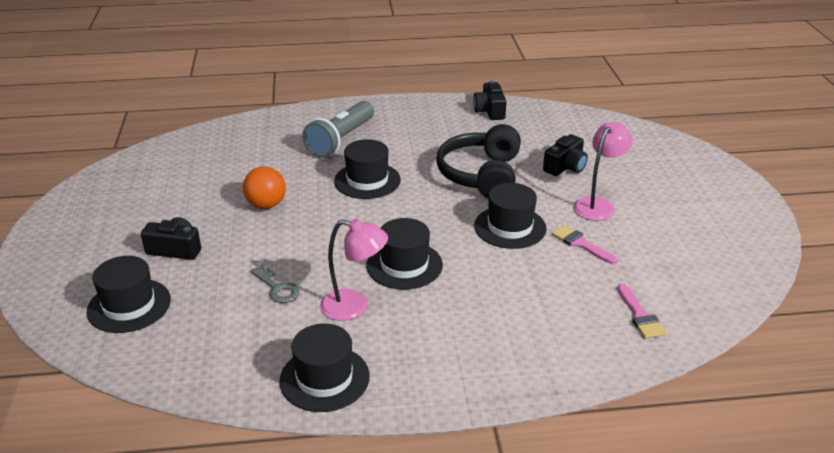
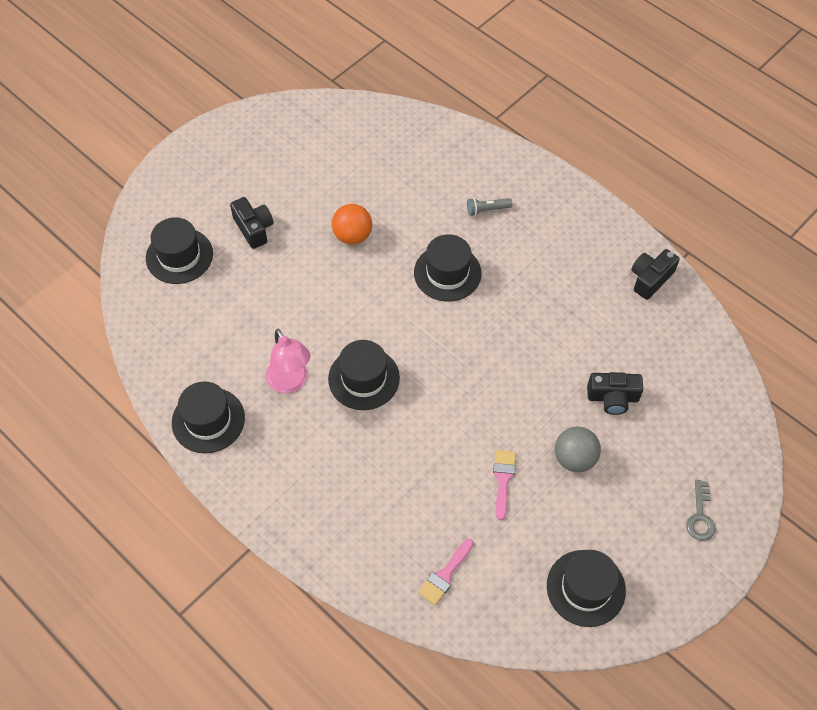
camera: 50 degrees right, 25 degrees up
grey key [250,265,300,303] -> grey key moved to [686,480,716,541]
grey flashlight [302,101,374,158] -> grey flashlight [467,198,512,216], size x0.45
black headphones [437,124,521,198] -> none
black hat [474,183,547,249] -> black hat moved to [547,550,626,627]
pink lamp [573,122,633,221] -> grey ball [555,427,601,472]

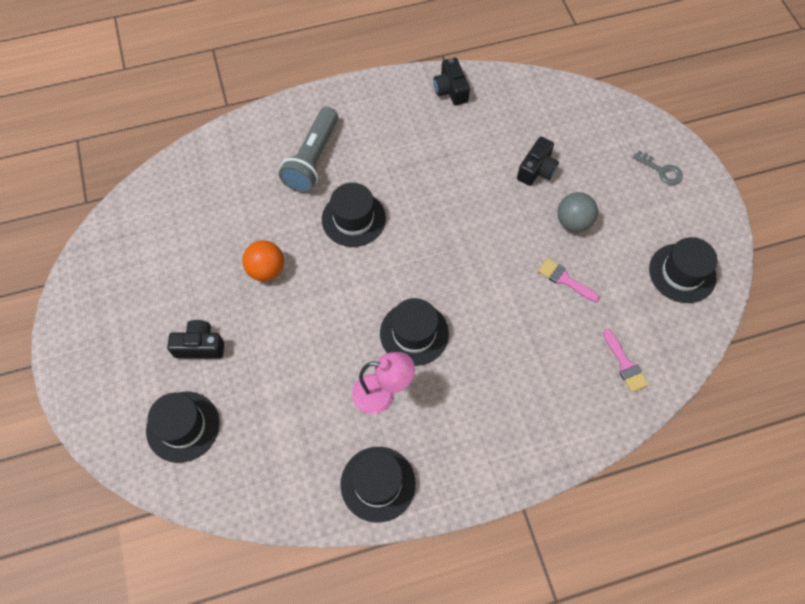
camera: 60 degrees left, 5 degrees up
grey flashlight [467,198,512,216] -> grey flashlight [279,107,338,193], size x2.23

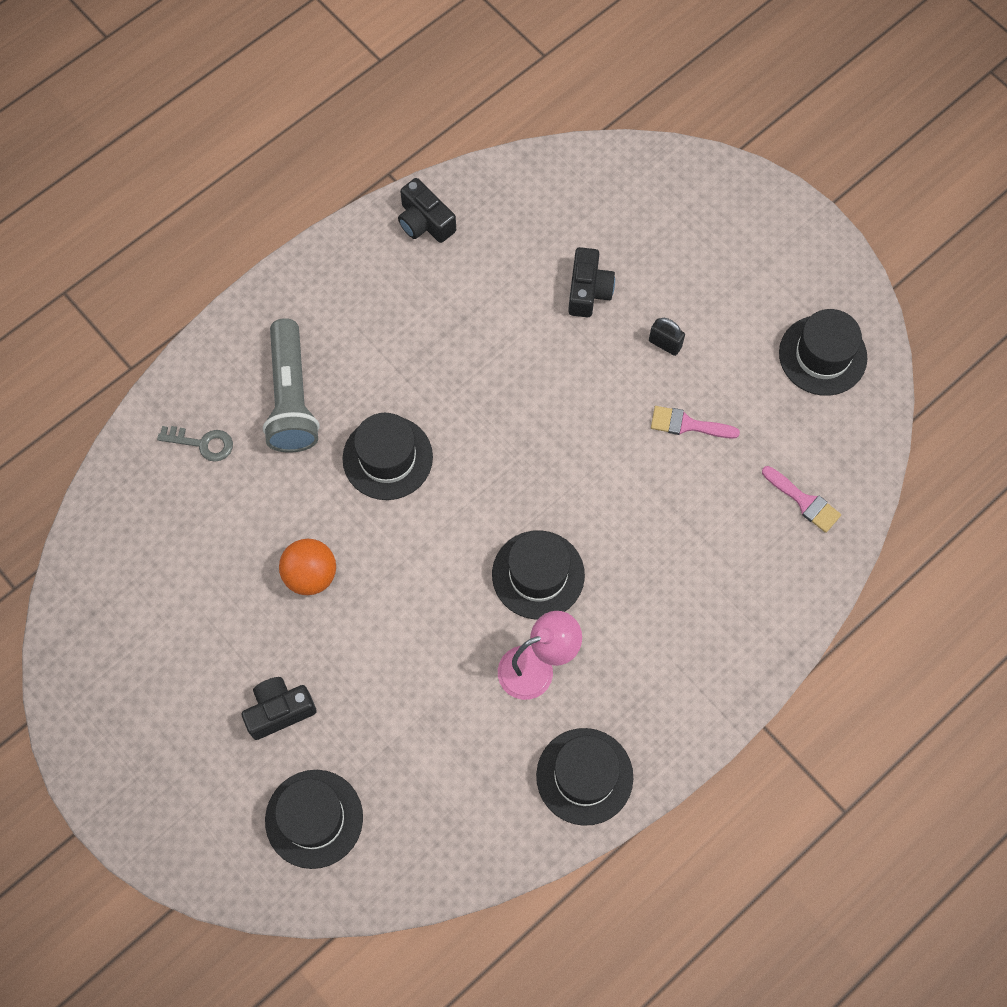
camera: 25 degrees left, 5 degrees up
grey ball [557,192,598,232] -> black padlock [649,318,685,356]
grey key [633,150,683,185] -> grey key moved to [157,426,233,462]

